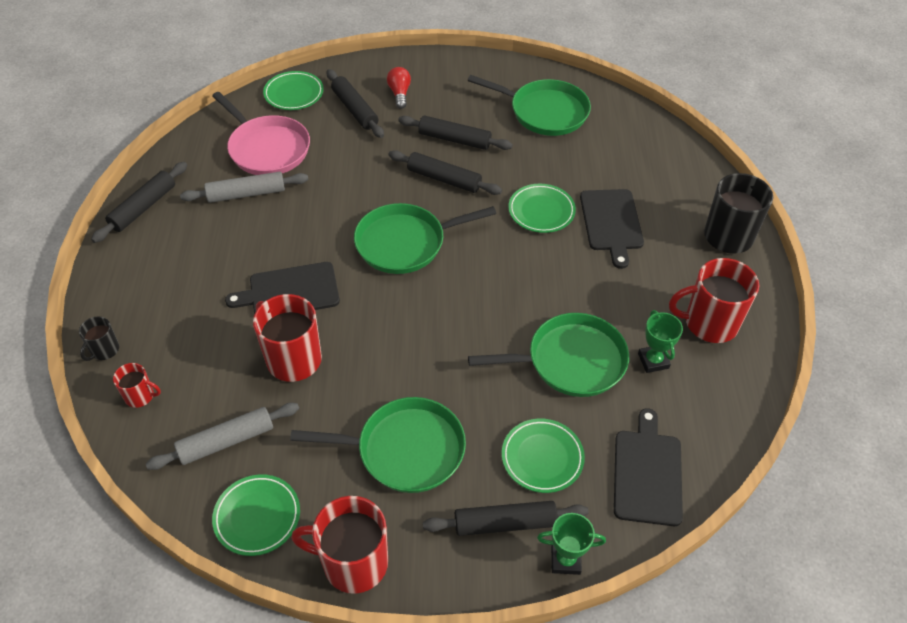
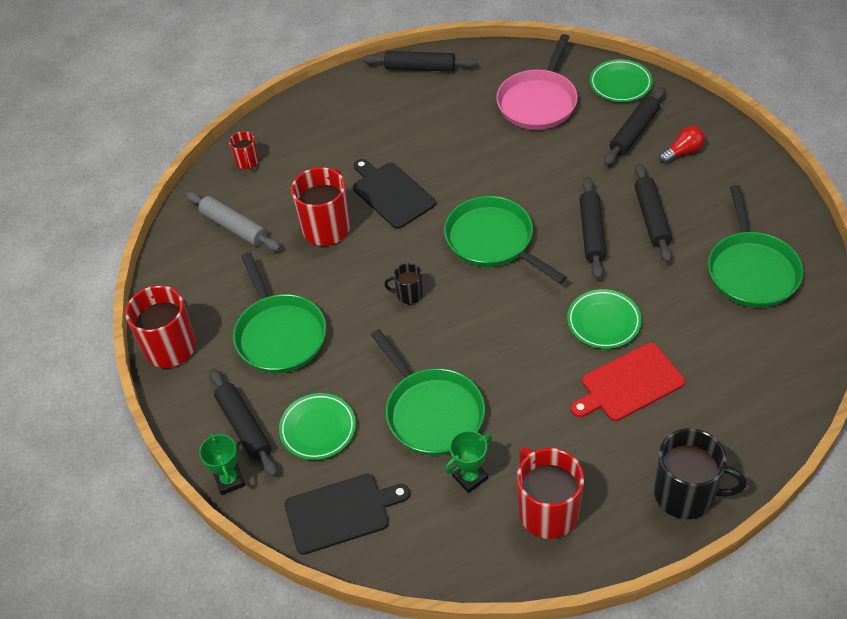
camera: 70 degrees right, 0 degrees up
black mug [79,316,119,361] -> black mug moved to [384,263,423,304]
grey rolling pin [180,172,308,203] -> none
green plate [212,474,300,556] -> none
black cutting board [580,189,644,269] -> red cutting board [571,342,685,421]

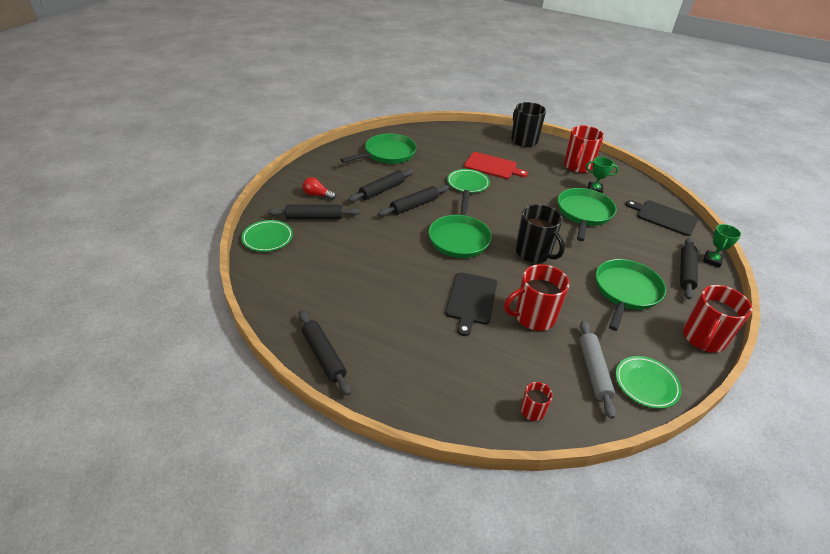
camera: 135 degrees left, 10 degrees down
green plate [279,393,356,460] -> green plate moved to [616,356,682,409]
black mug [384,263,423,304] -> black mug [515,204,565,263], size x1.96
pink pan [496,34,578,130] -> none

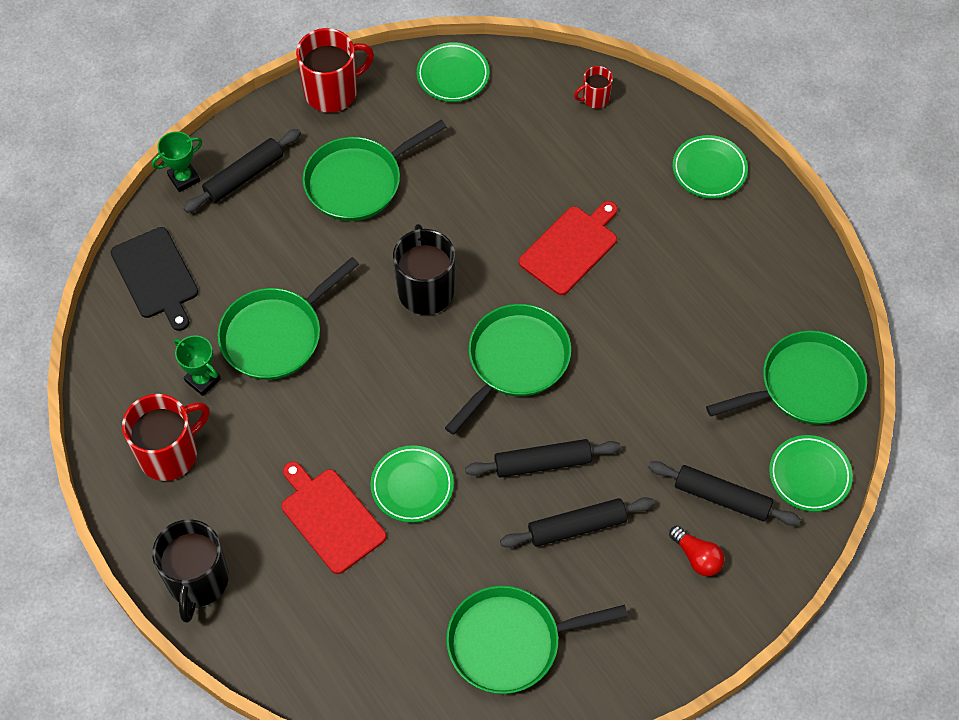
camera: 150 degrees left, 20 degrees up
black rolling pin [298,310,351,396] -> none
black cutting board [446,272,497,336] -> red cutting board [519,201,618,295]
red mug [504,264,570,331] -> none
grey rolling pin [580,321,616,419] -> none
none -> green plate [672,135,748,199]
none -> green pan [706,330,867,425]

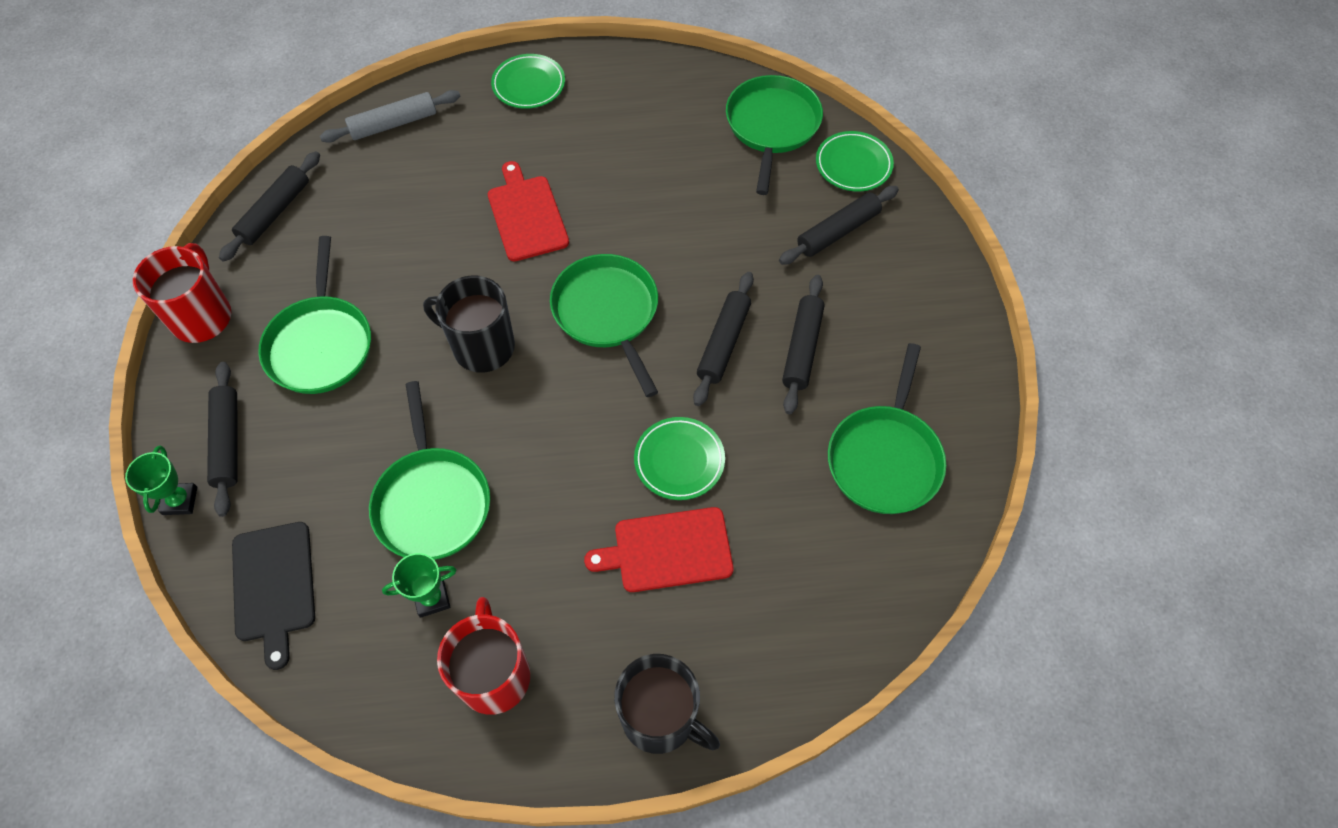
camera: 60 degrees left, 0 degrees up
black cutting board [111,227,198,331] -> black cutting board turned 75 degrees clockwise [232,522,315,670]
green plate [417,42,489,102] -> black rolling pin [219,151,320,262]
red mug [574,66,613,108] -> grey rolling pin [320,90,460,143]
red light bulb [669,526,725,576] -> none

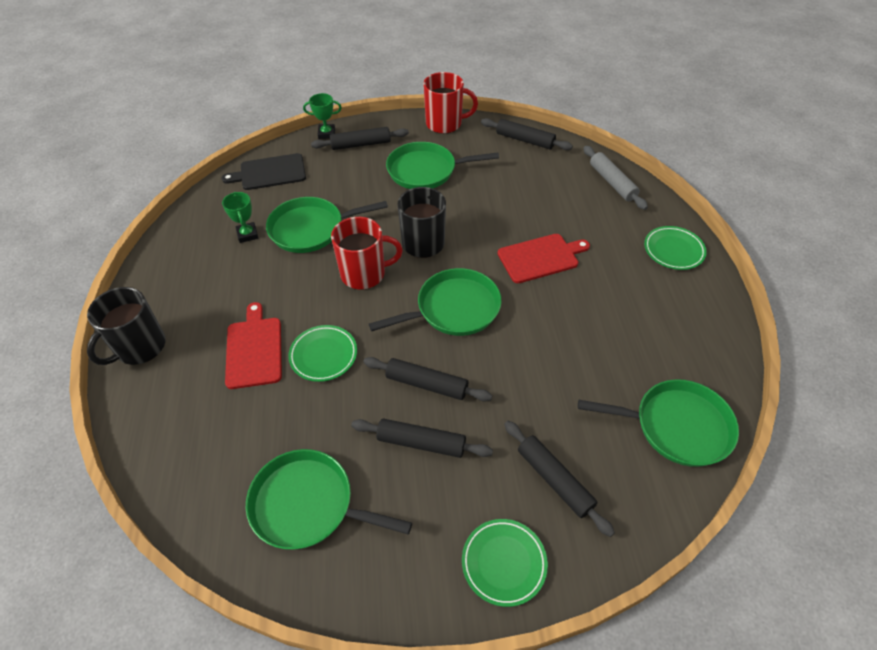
camera: 90 degrees right, 10 degrees down
red mug [437,597,530,715] -> red mug moved to [331,217,403,289]
green plate [816,131,894,191] -> green plate moved to [462,519,548,607]

